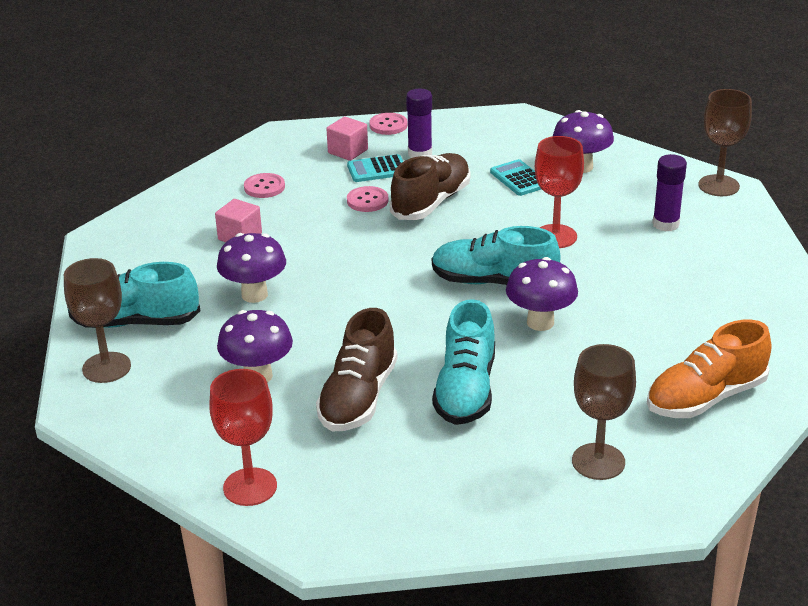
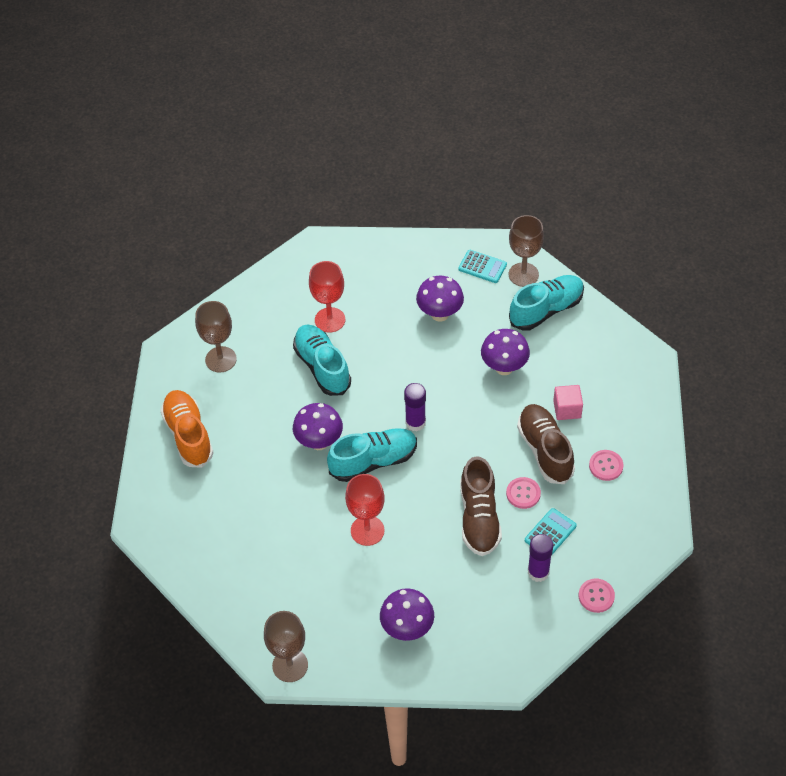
camera: 145 degrees right, 20 degrees up
red goblet [209,369,277,506] -> red goblet moved to [309,261,345,333]
brown shoe [316,308,397,431] -> brown shoe moved to [517,404,575,484]
pink cube [326,116,368,161] -> none
turquoise calculator [490,159,541,196] -> turquoise calculator moved to [458,250,507,283]
orange shoe [647,320,772,418] -> orange shoe turned 45 degrees counterclockwise [160,390,214,468]
purple glue stick [652,154,687,231] -> purple glue stick moved to [404,383,426,431]

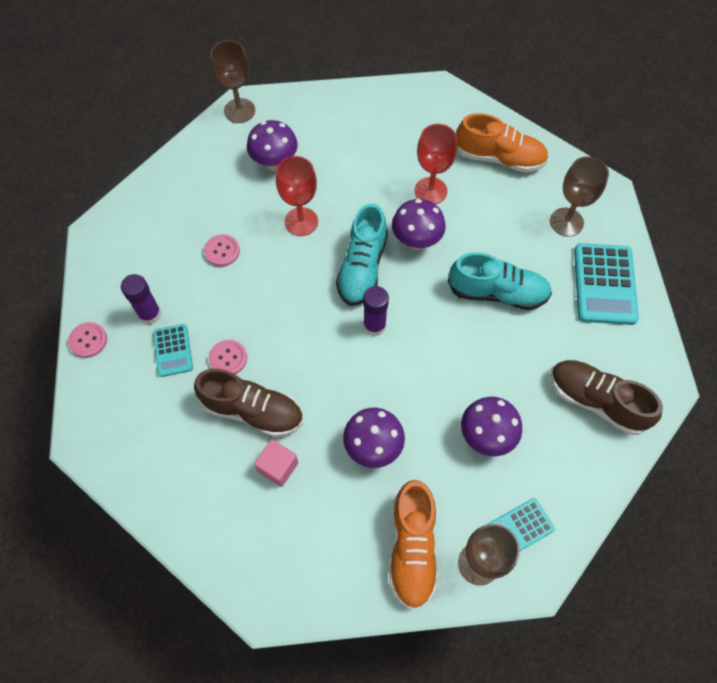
camera: 125 degrees right, 10 degrees up
red goblet [309,261,345,333] -> red goblet moved to [414,124,457,204]
purple mushroom [380,588,434,641] -> purple mushroom moved to [247,120,298,171]
brown shoe [460,456,502,556] -> brown shoe moved to [550,360,663,435]
turquoise shoe [509,275,584,331] -> orange shoe [389,480,438,610]
pink button [589,450,623,481] -> pink button moved to [204,234,240,267]
none -> turquoise calculator [574,243,639,325]

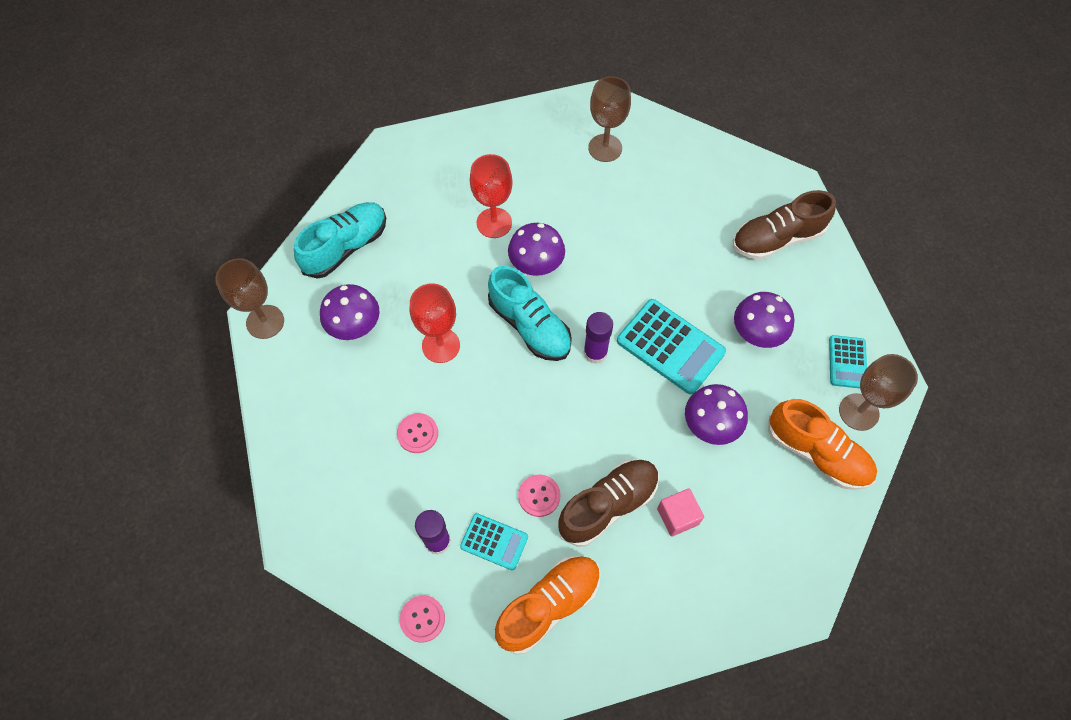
camera: 55 degrees left, 0 degrees up
turquoise shoe [448,252,552,310] -> turquoise shoe moved to [294,202,386,278]
orange shoe [456,113,548,172] -> orange shoe moved to [495,555,601,655]
turquoise calculator [574,243,639,325] -> turquoise calculator moved to [617,299,726,394]

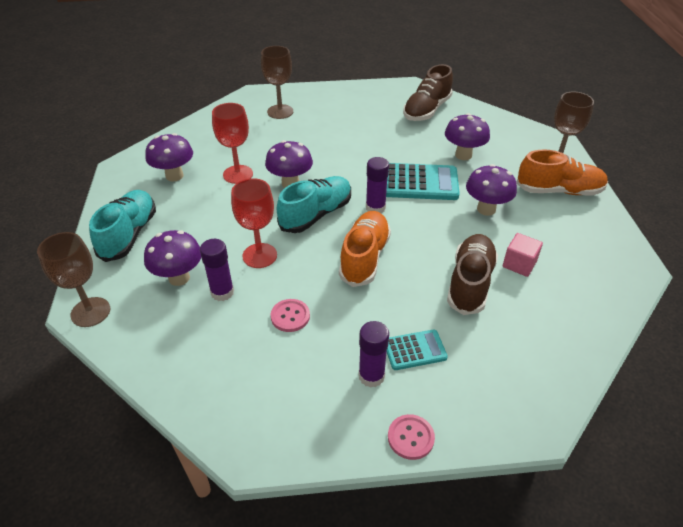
camera: 35 degrees left, 20 degrees down
turquoise shoe [488,266,572,361] -> turquoise shoe turned 60 degrees counterclockwise [277,176,351,233]
orange shoe [495,555,601,655] -> orange shoe moved to [339,211,391,287]
pink button [518,474,560,517] -> none
turquoise calculator [829,335,867,388] -> none
none -> purple mushroom [145,133,193,182]
none -> purple glue stick [200,239,234,301]

